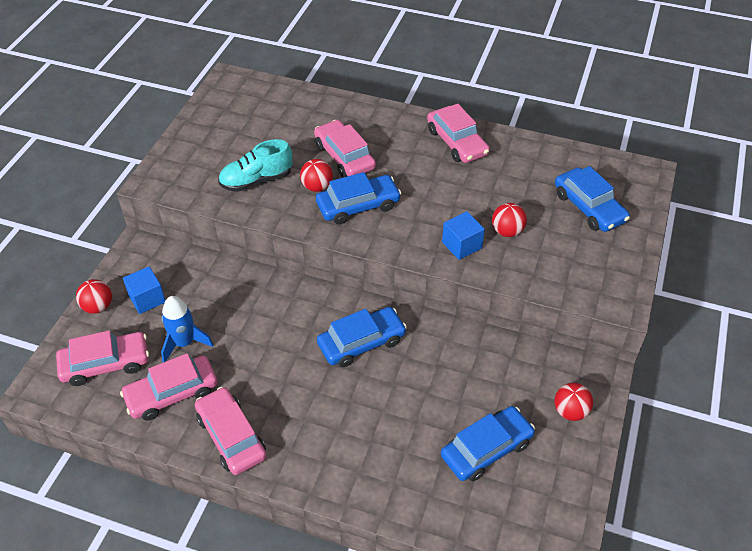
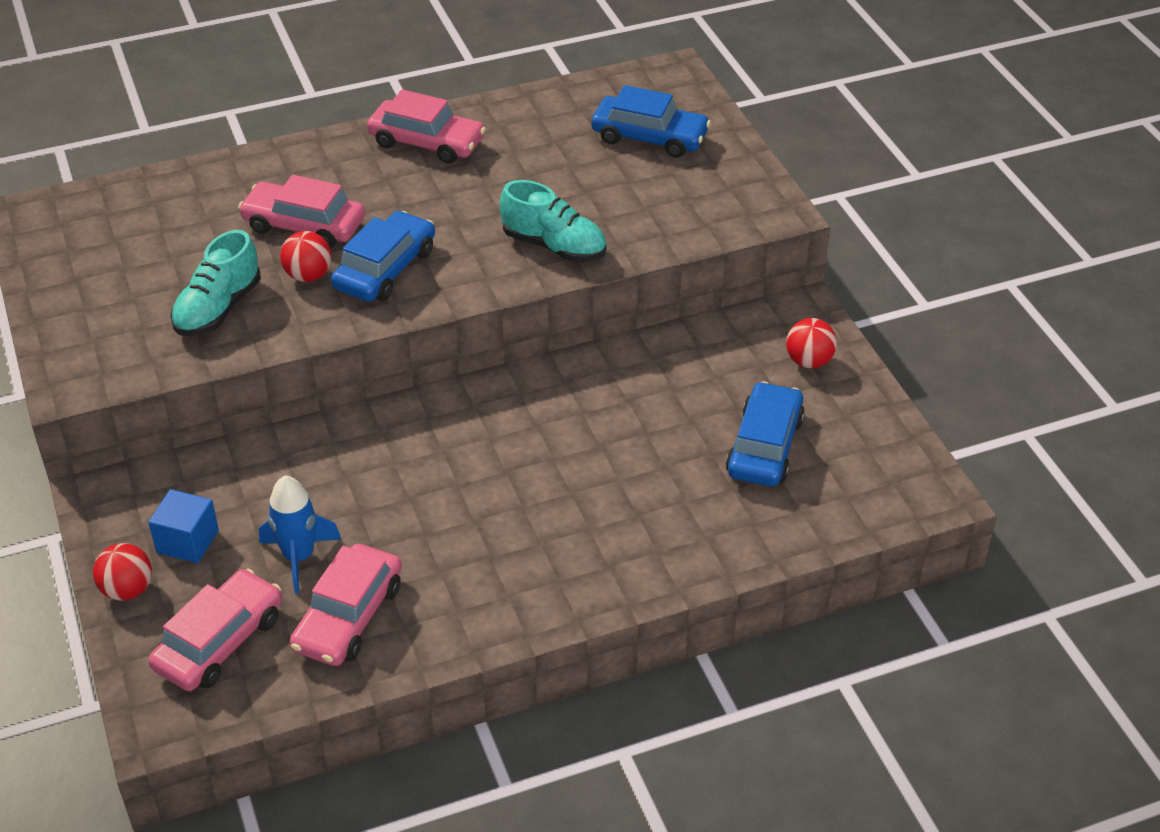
camera: 40 degrees left, 5 degrees down
pink car [195,387,267,475] -> none
blue car [317,307,407,367] -> none
blue cube [442,211,485,260] -> turquoise shoe [499,180,607,262]
red ball [492,203,527,237] -> none

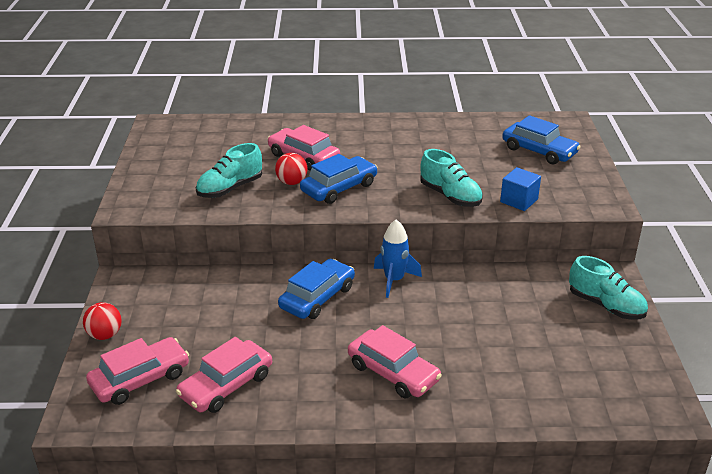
camera: 20 degrees right, 10 degrees down
blue cube [148,489,219,563] -> blue cube moved to [500,167,541,211]
blue rocket [259,475,341,594] -> blue rocket moved to [374,220,422,298]
pink car [367,89,486,164] -> pink car moved to [348,325,442,398]
blue car [726,381,805,487] -> blue car moved to [278,259,355,319]
red ball [786,318,837,368] -> turquoise shoe [569,256,648,320]

